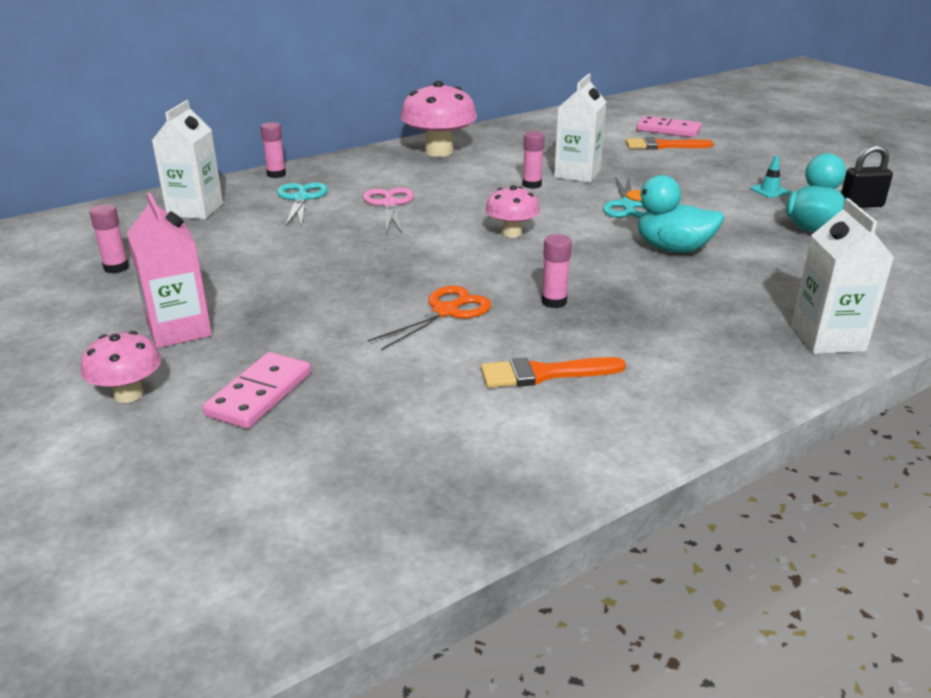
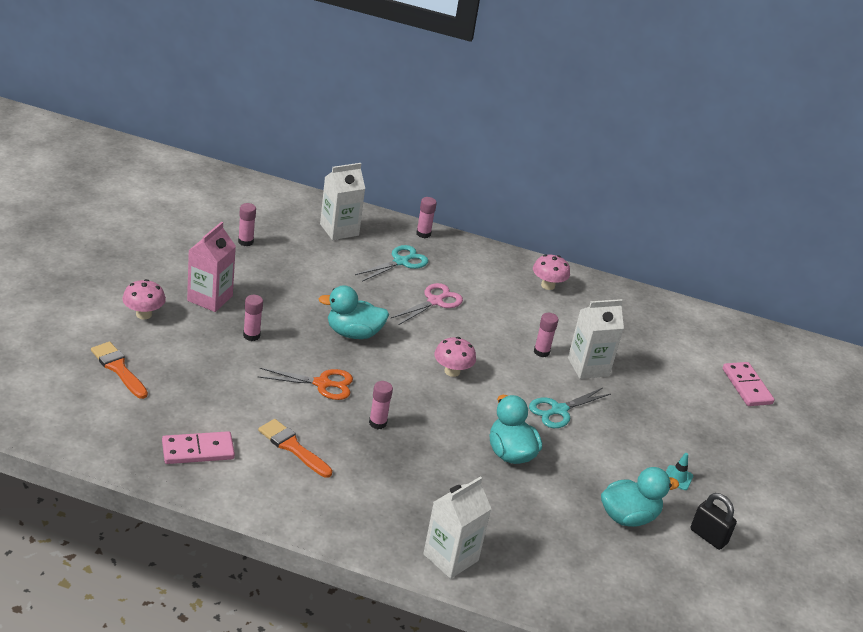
camera: 45 degrees right, 5 degrees up
pink domino [202,352,311,429] -> pink domino moved to [162,431,235,464]
pink mushroom [400,81,477,157] -> pink mushroom [533,254,570,290], size x0.58
orange brush [626,137,714,150] -> orange brush moved to [91,342,148,399]
none -> pink glue stick [243,295,263,341]
none -> turquoise duck [319,285,389,339]

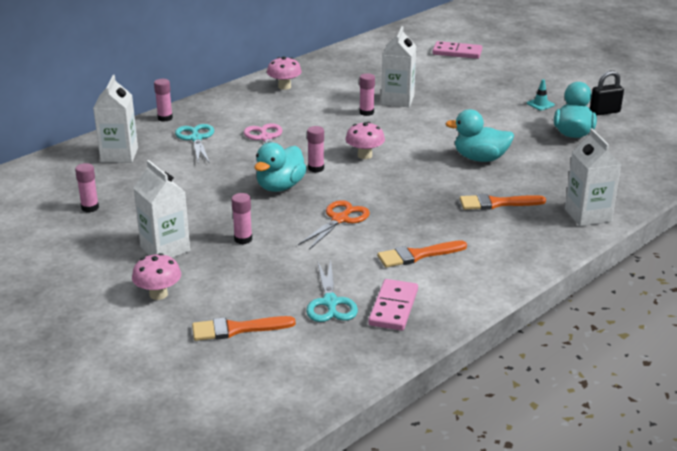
camera: 55 degrees left, 5 degrees down
pink carton [187,222,236,312] -> white carton [133,160,190,258]
pink glue stick [369,381,393,429] -> pink glue stick moved to [307,126,324,173]
turquoise scissors [529,388,611,428] -> turquoise scissors moved to [306,260,358,322]
none -> orange brush [460,194,546,210]

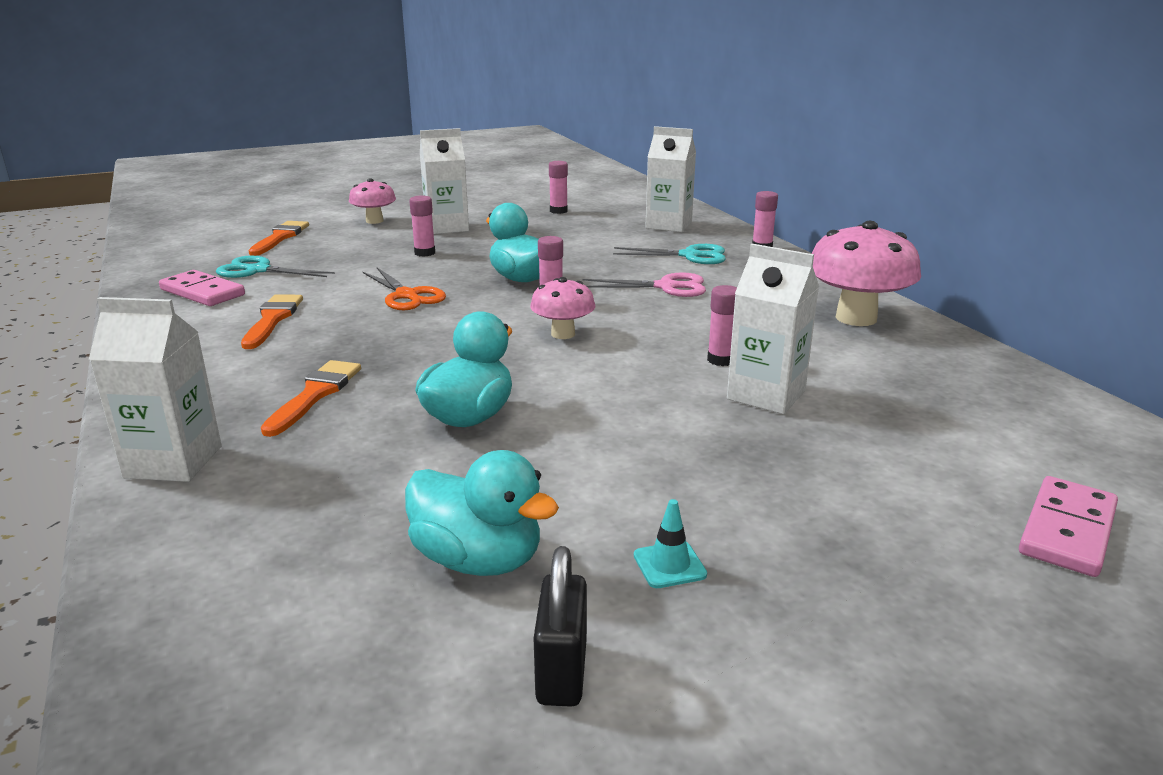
camera: 110 degrees right, 5 degrees down
pink mushroom [267,56,302,90] -> pink mushroom [812,221,921,326], size x1.73

